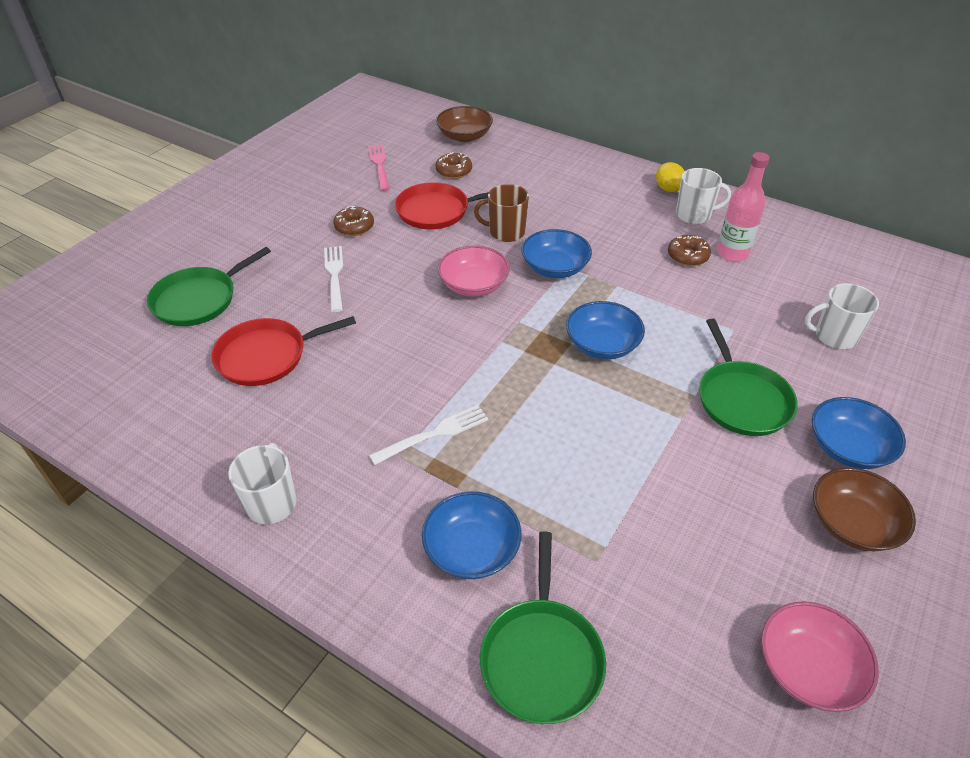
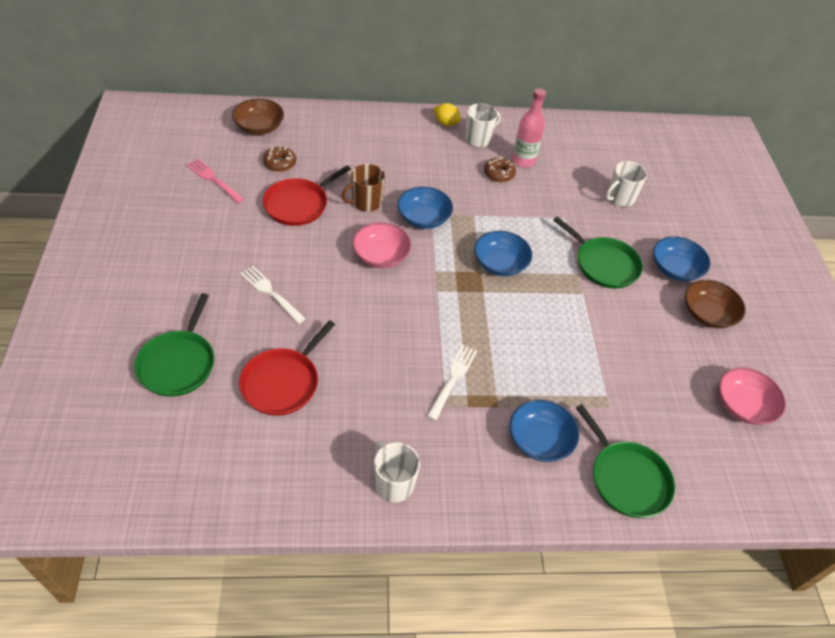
camera: 40 degrees left, 5 degrees up
brown donut [333,206,374,236] -> none

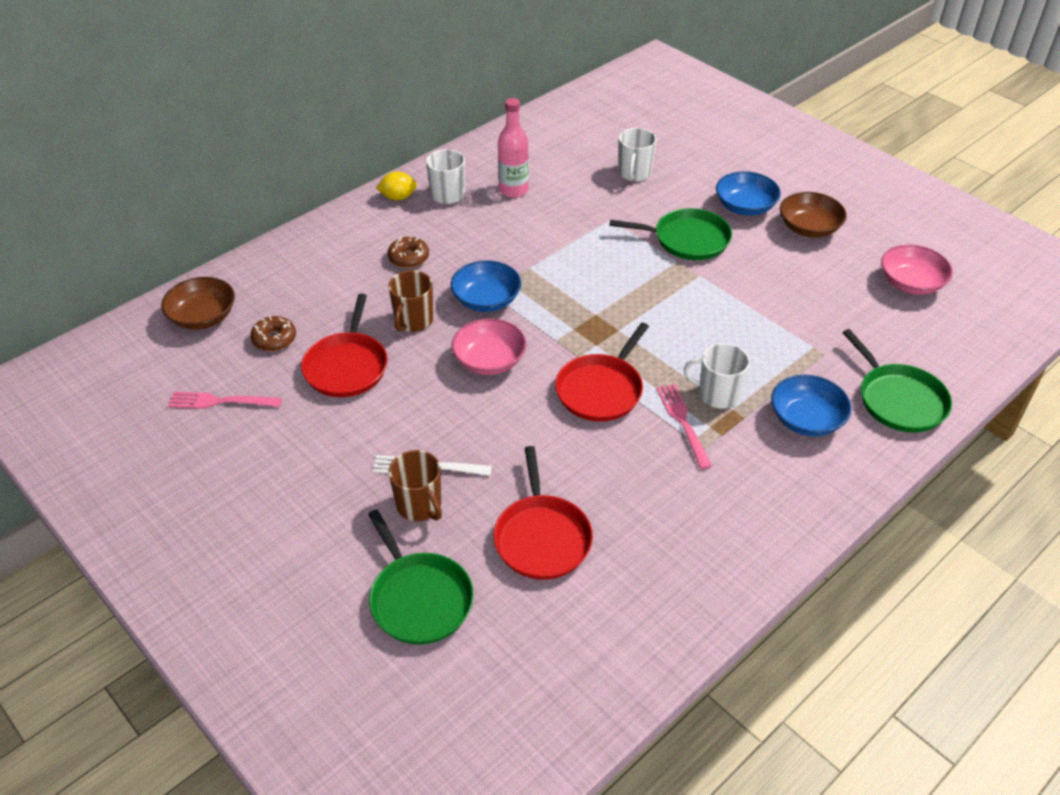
camera: 35 degrees left, 5 degrees down
white mug [374,441,420,502] -> white mug moved to [684,343,750,409]
white fork [427,344,477,421] -> pink fork [656,384,712,469]
blue bowl [474,231,532,276] -> none
brown donut [484,157,516,182] -> brown donut moved to [388,236,429,268]
green pan [576,404,675,518] -> green pan turned 45 degrees clockwise [842,329,952,433]
none -> brown mug [389,450,442,521]
none -> red pan [555,323,649,422]

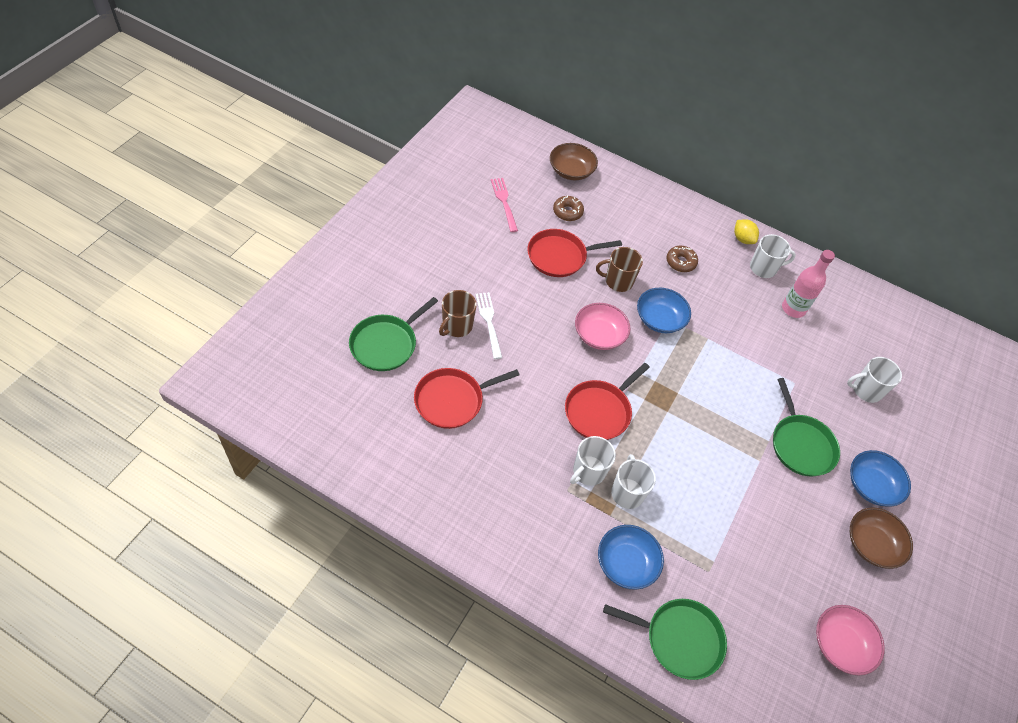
camera: 65 degrees right, 10 degrees up
red pan [555,323,649,422] -> red pan turned 60 degrees counterclockwise [565,363,650,440]
pink fork [656,384,712,469] -> white mug [570,436,616,486]
green pan [842,329,952,433] -> green pan turned 120 degrees counterclockwise [603,599,727,680]

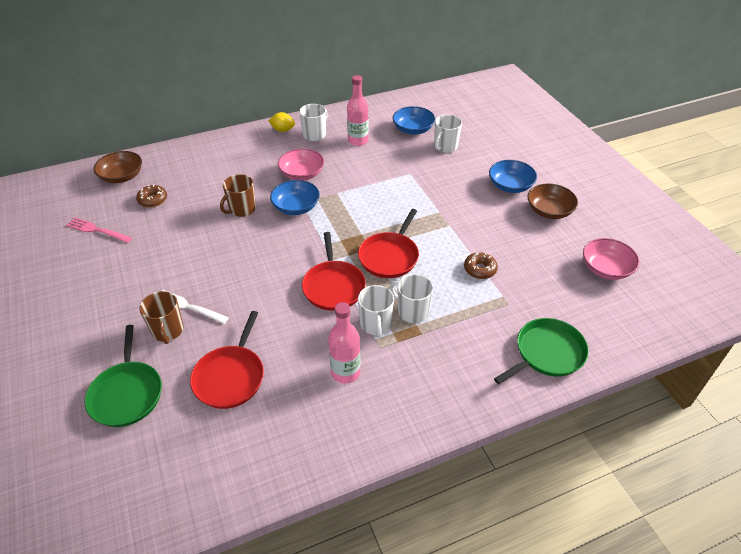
camera: 45 degrees left, 10 degrees down
red pan [527,229,622,277] -> red pan moved to [358,209,419,278]
pink bowl [575,303,630,350] -> pink bowl moved to [278,148,324,180]
blue bowl [598,525,664,590] -> blue bowl moved to [393,106,435,135]
brown donut [666,245,698,272] -> brown donut moved to [464,252,498,279]
green pan [773,378,840,477] -> none
none -> pink bottle [328,302,360,384]

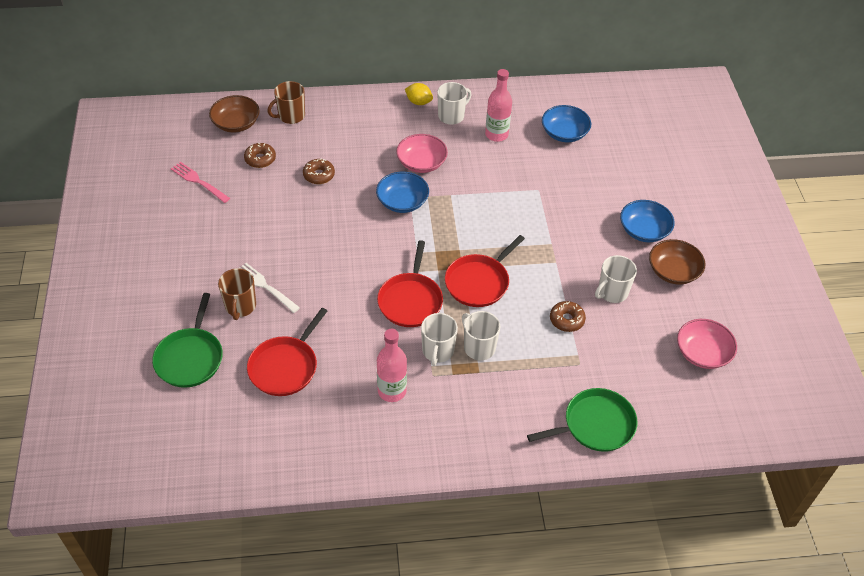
camera: 15 degrees right, 5 degrees up
brown mug [220,174,256,217] -> brown mug moved to [267,81,305,124]
white mug [434,115,462,153] -> white mug moved to [595,255,637,303]
none -> brown donut [303,158,335,184]

